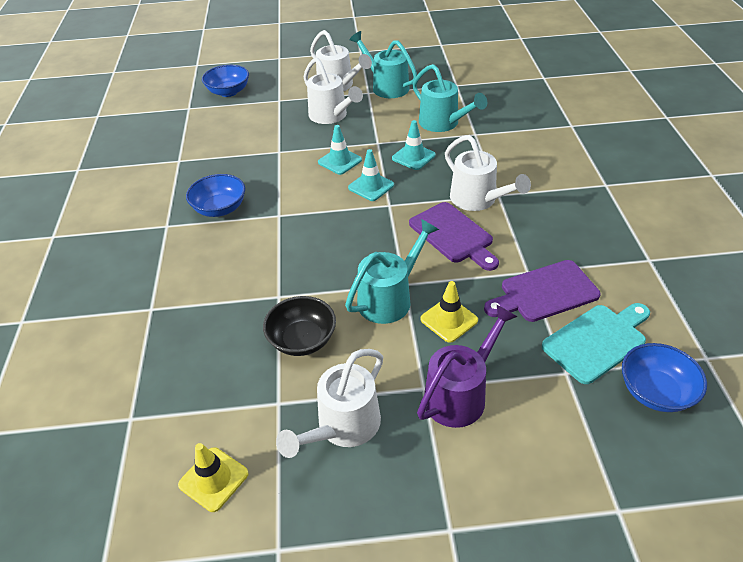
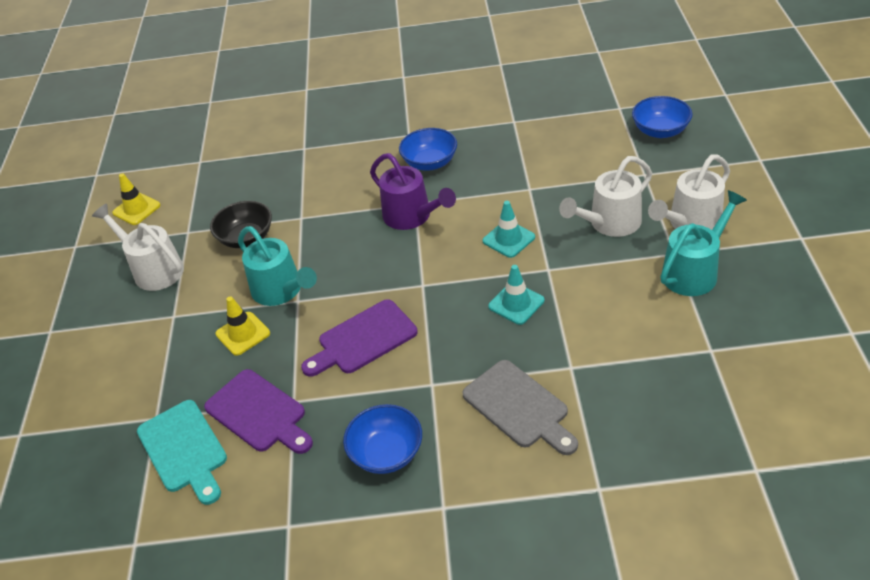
camera: 95 degrees right, 0 degrees up
turquoise traffic cone [348,149,394,201] -> none
turquoise watering can [412,64,487,132] -> none
purple watering can [417,304,518,428] -> purple watering can moved to [370,153,456,230]
white watering can [445,135,531,211] -> none
purple cutting board [484,260,601,322] -> purple cutting board turned 150 degrees clockwise [204,369,313,454]
blue bowl [622,343,707,412] -> blue bowl moved to [343,404,422,474]
none -> grey cutting board [462,360,578,455]

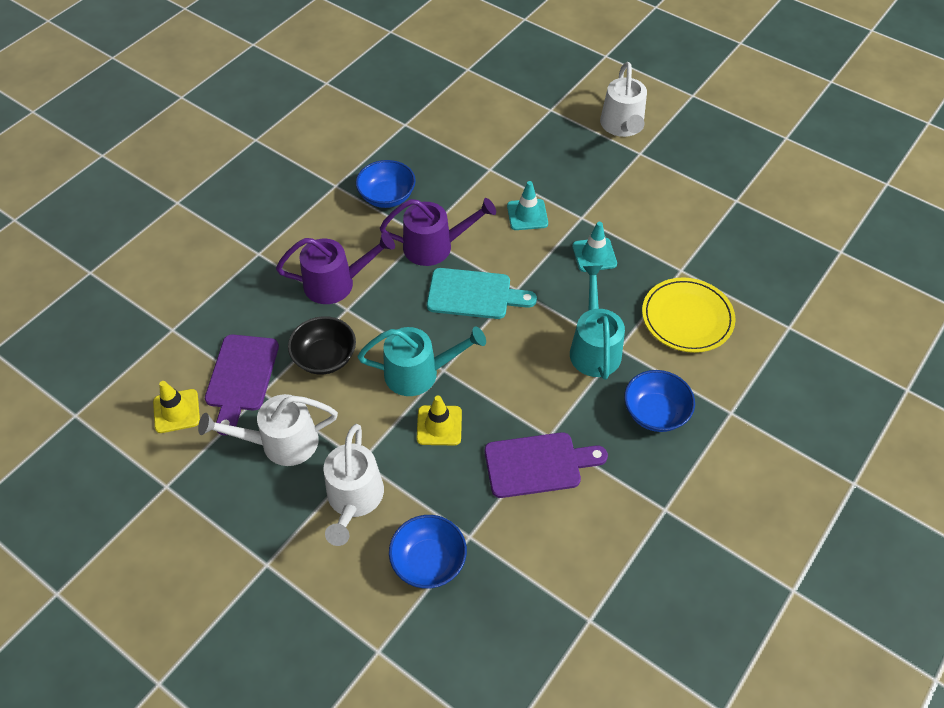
camera: 55 degrees left, 10 degrees up
turquoise cutting board [137,400,227,505] -> turquoise cutting board moved to [427,268,537,319]
purple cutting board [301,299,418,377] -> purple cutting board moved to [205,334,279,435]
grey cutting board [462,360,578,455] -> yellow plate [642,278,736,353]
white watering can [559,156,652,237] -> white watering can moved to [323,424,384,546]
blue bowl [632,96,693,138] -> blue bowl moved to [389,515,467,588]
turquoise watering can [660,190,747,296] -> turquoise watering can moved to [570,266,625,380]
none -> purple watering can [276,232,395,304]

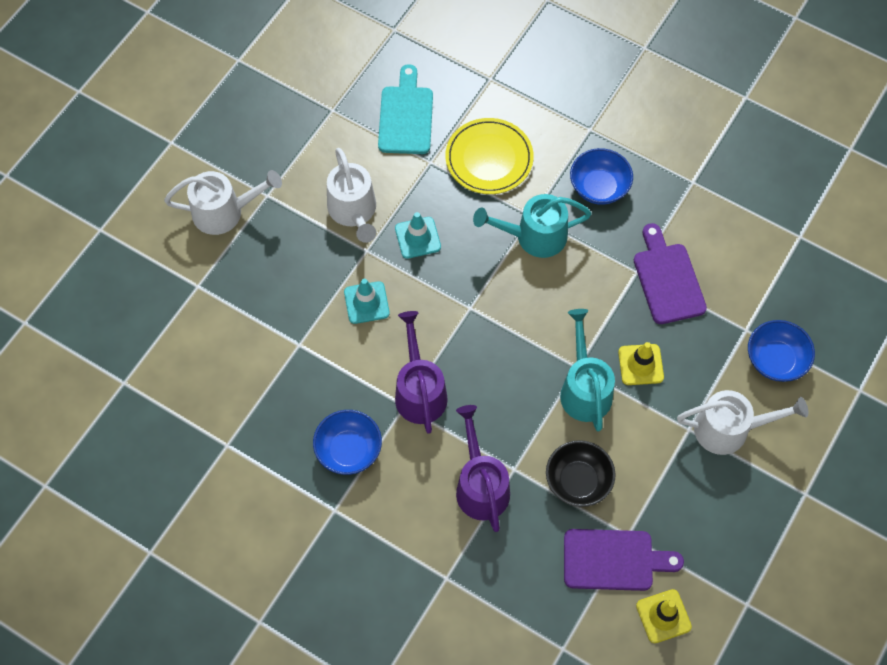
camera: 95 degrees left, 10 degrees up
white watering can [198,394,338,466] -> white watering can moved to [327,148,376,243]
turquoise cutting board [427,268,537,319] -> turquoise cutting board moved to [378,64,433,154]

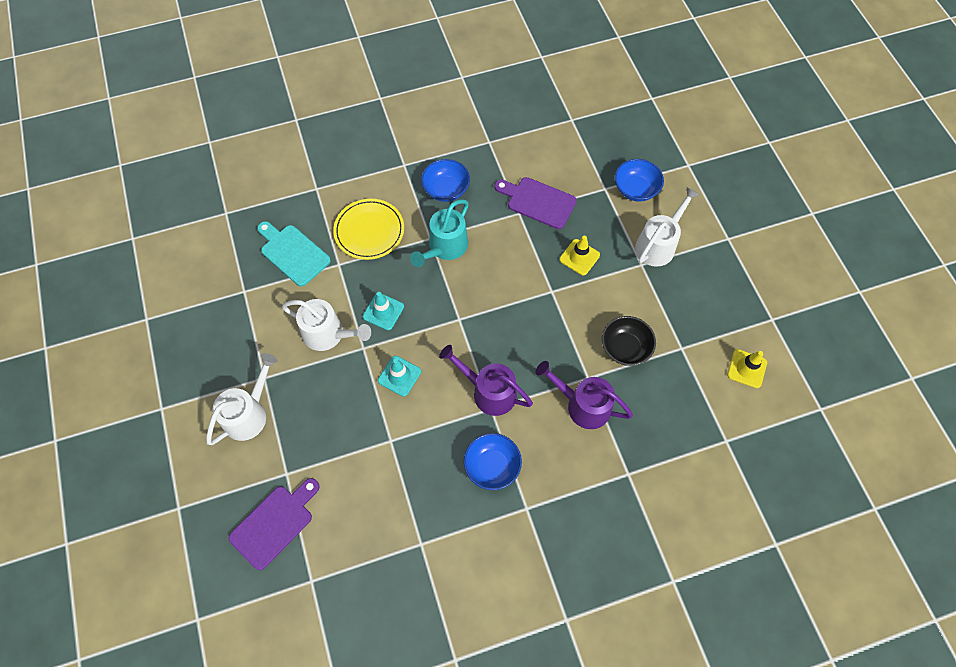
camera: 50 degrees left, 0 degrees up
turquoise watering can [560,309,615,432] -> none
purple cutting board [564,529,684,591] -> purple cutting board moved to [229,478,319,570]

